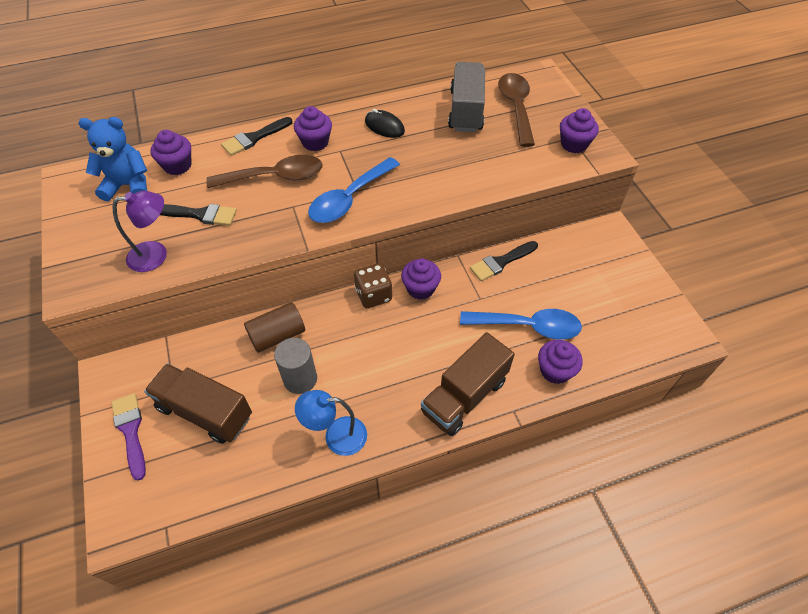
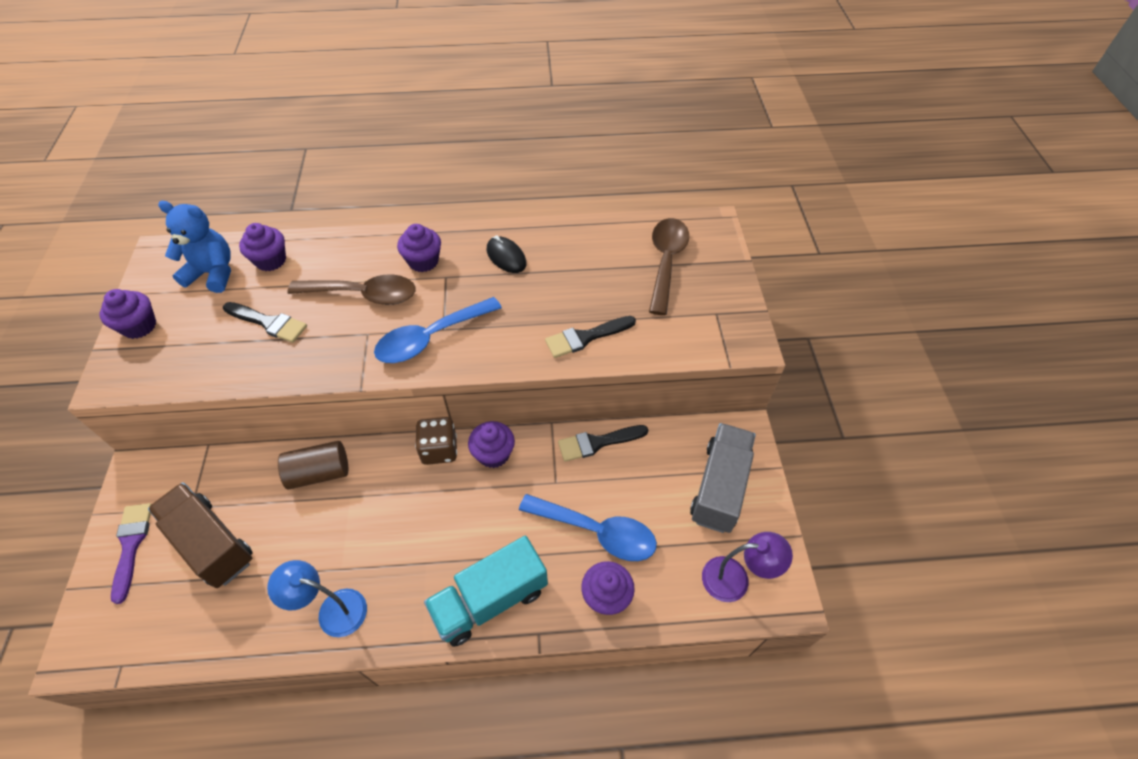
camera: 15 degrees right, 0 degrees up
purple lamp [112,191,167,272] -> purple lamp moved to [702,532,793,602]
black brush [221,117,293,156] -> black brush moved to [545,316,636,358]
grey cylinder [274,338,317,394] -> none
brown truck [421,332,515,436] -> turquoise truck [424,536,548,647]
grey truck [448,62,485,132] -> grey truck moved to [690,423,756,533]
purple cupcake [560,108,599,153] -> purple cupcake moved to [100,289,156,339]

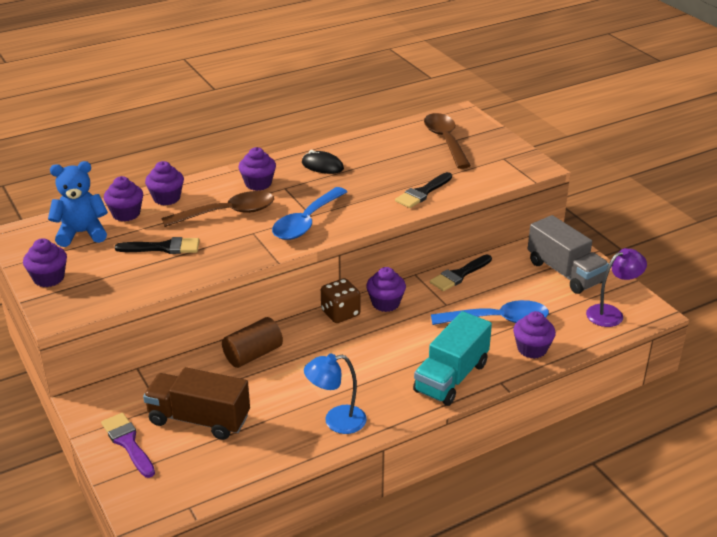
camera: 25 degrees left, 20 degrees down
grey truck [690,423,756,533] -> grey truck turned 150 degrees clockwise [528,215,609,294]
none -> purple cupcake [145,161,184,205]

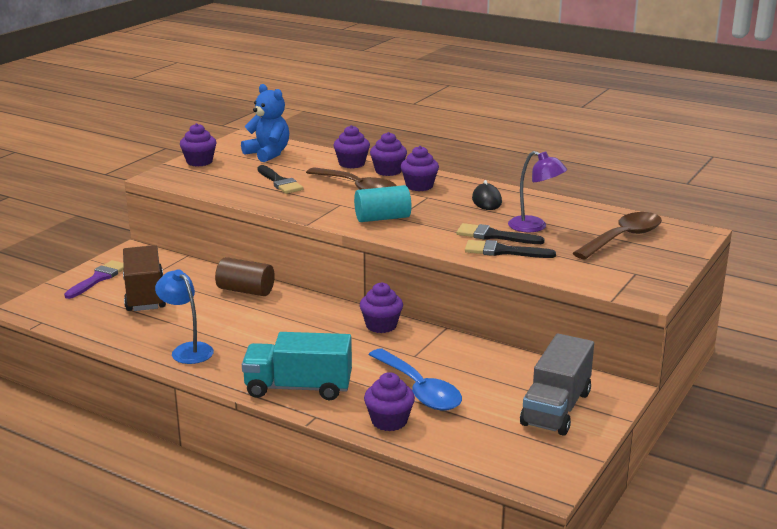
camera: 60 degrees right, 10 degrees down
purple cupcake [104,176,143,221] -> purple cupcake moved to [370,132,407,176]
blue spoon [272,187,347,240] -> turquoise cylinder [354,185,411,222]
brown dice [321,278,360,323] -> none
black brush [430,254,492,291] -> black brush moved to [457,223,545,244]
purple lamp [586,248,647,327] -> purple lamp moved to [508,151,567,232]

